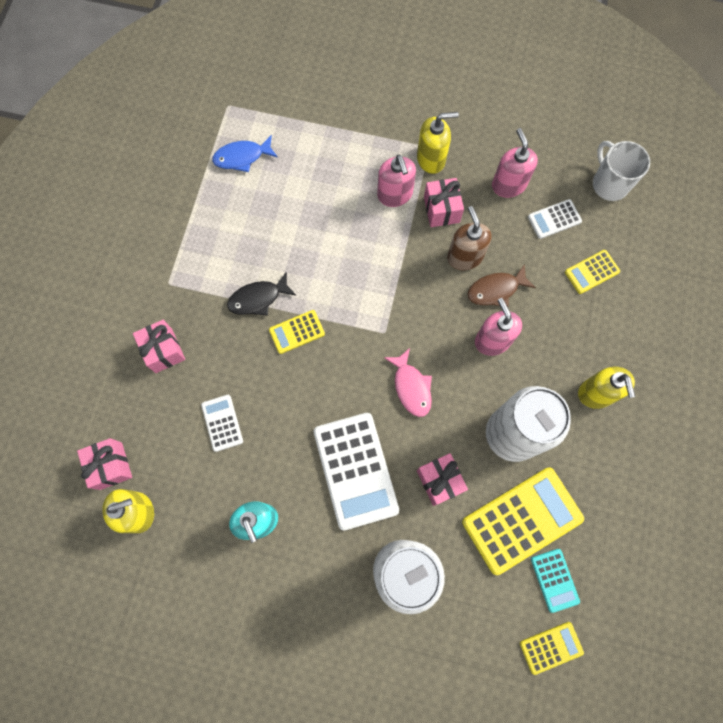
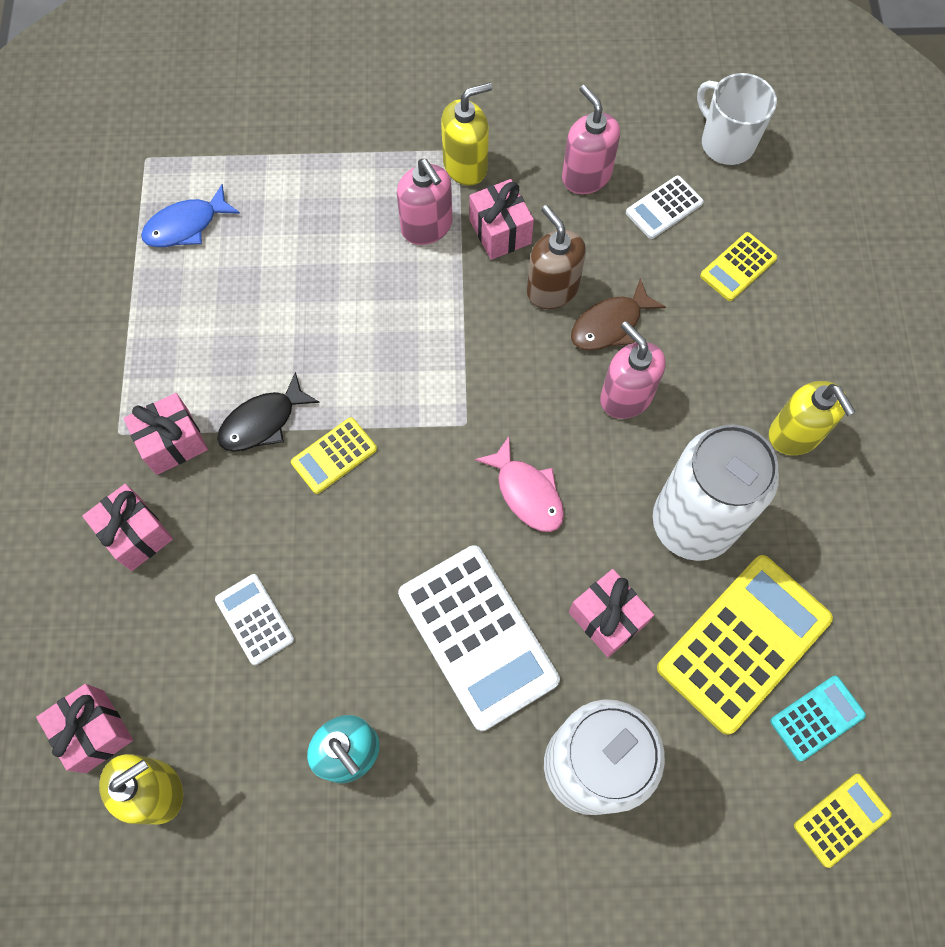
camera: 15 degrees left, 5 degrees down
turquoise calculator [531,549,580,613] -> turquoise calculator turned 90 degrees counterclockwise [770,676,866,761]
none -> pink gift [123,393,208,475]

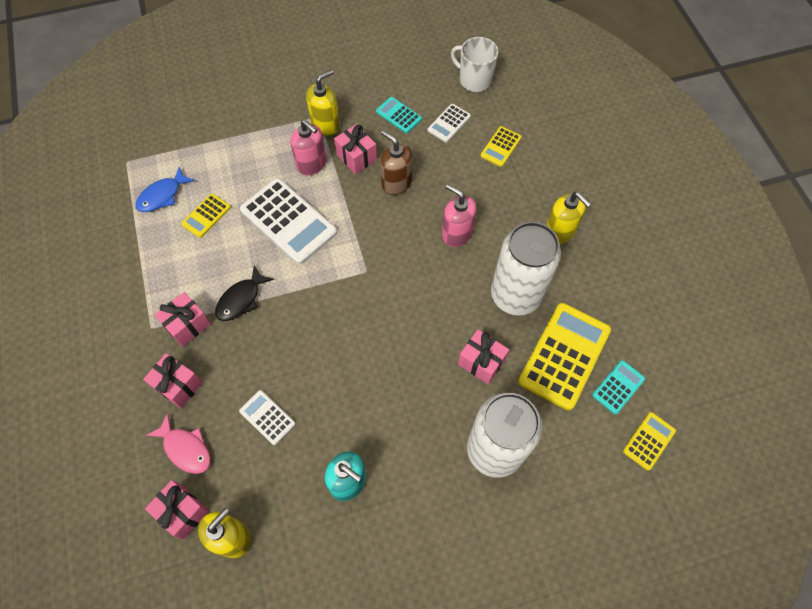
camera: 15 degrees left, 5 degrees down
yellow calculator [291,417,377,494] -> yellow calculator moved to [181,194,231,238]
white calculator [398,545,560,731] -> white calculator moved to [240,178,337,265]
pink fish [475,436,564,532] -> pink fish moved to [146,413,211,474]
pink soap dispenser [562,85,620,194] -> turquoise calculator [376,97,422,133]
brown fish [571,278,666,350] -> none

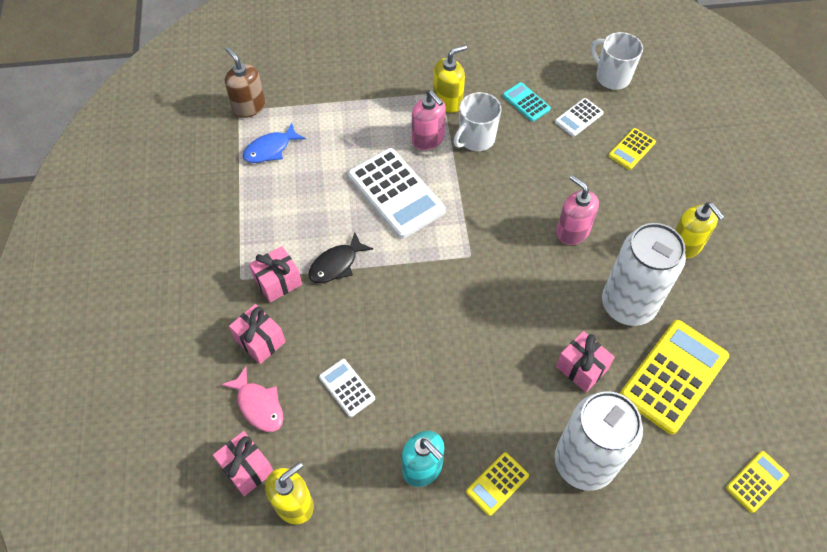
camera: 10 degrees right, 5 degrees down
yellow calculator [181,194,231,238] -> yellow calculator moved to [466,452,529,516]
pink gift [334,124,377,174] -> white mug [453,92,501,151]
brown soap dispenser [380,130,413,195] -> brown soap dispenser moved to [225,47,265,118]
turquoise calculator [592,360,645,414] -> none

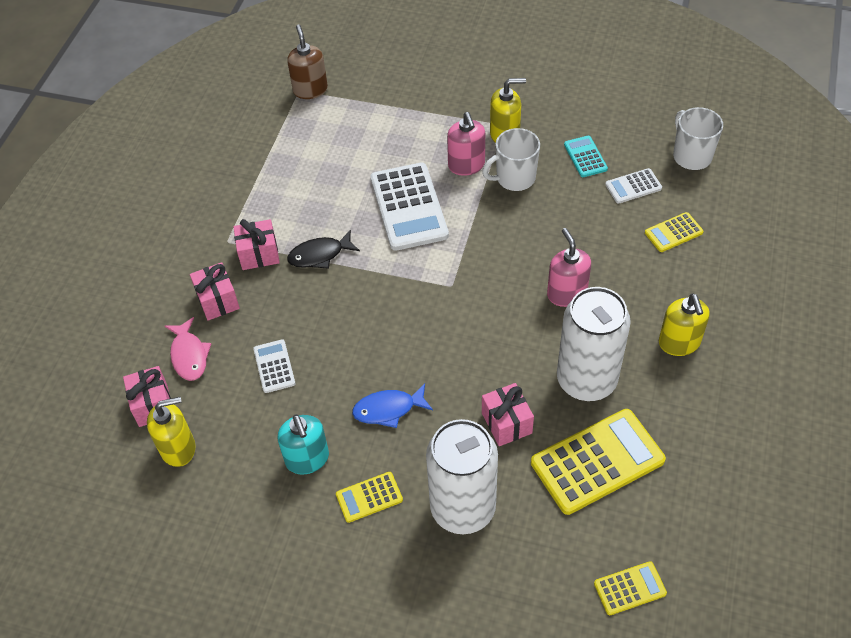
camera: 25 degrees right, 5 degrees down
blue fish [243,123,306,163] -> blue fish moved to [352,384,433,428]

